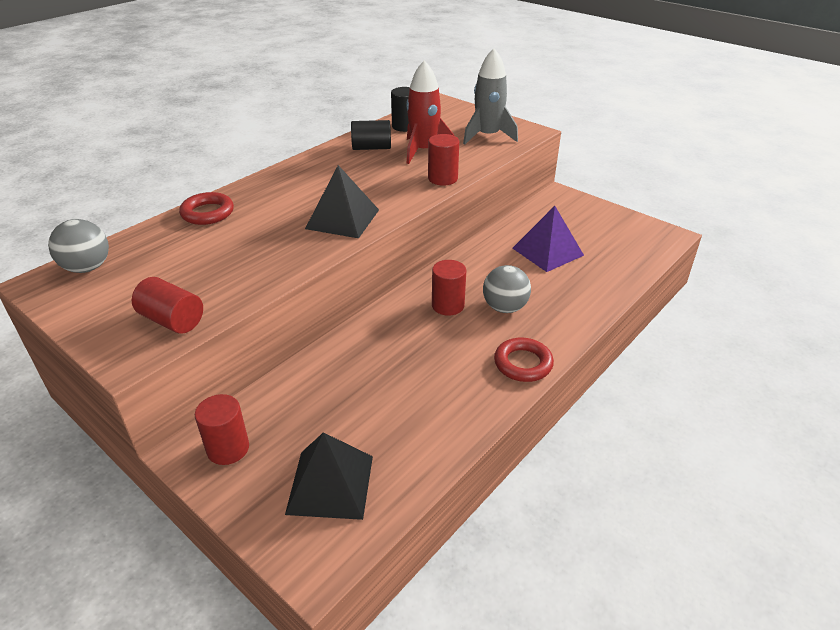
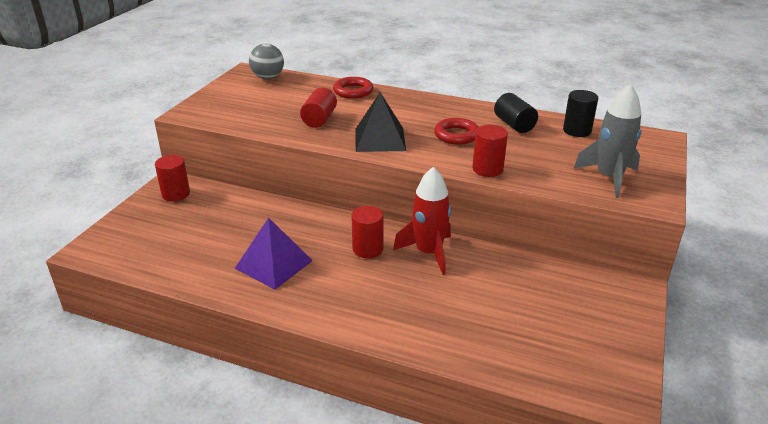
camera: 70 degrees right, 5 degrees down
red cylinder [132,277,203,334] -> red cylinder moved to [300,87,337,128]
black pyramid [285,432,373,520] -> none
red rocket [406,60,454,164] -> red rocket moved to [393,167,451,275]
grey ball [483,265,531,313] -> none
red ring [494,338,554,382] -> red ring moved to [434,118,478,145]
purple pyramid [512,206,584,272] -> purple pyramid moved to [235,217,313,290]

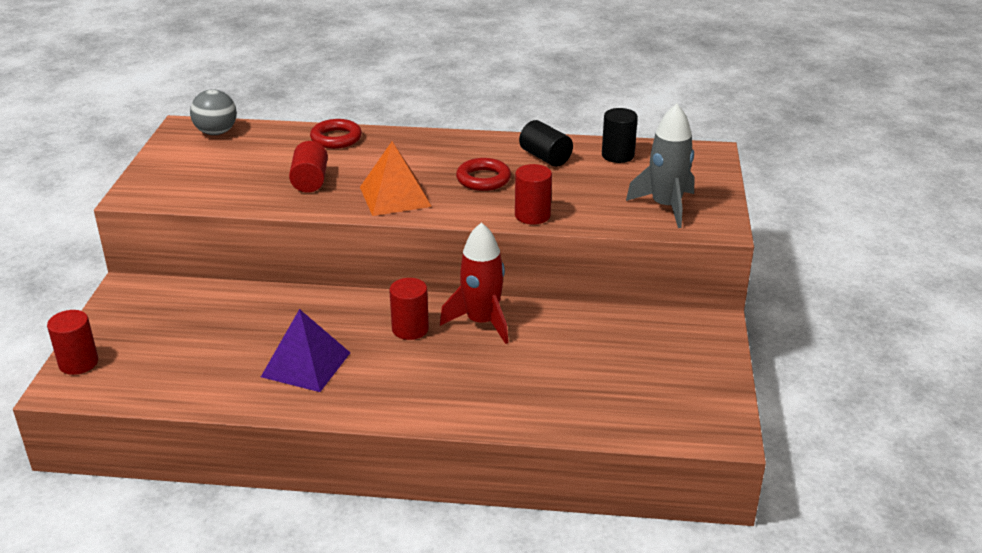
camera: 15 degrees left, 0 degrees up
red cylinder [155,155,190,201] -> red cylinder moved to [47,310,98,375]
black pyramid [355,92,406,152] -> orange pyramid [360,141,432,216]

